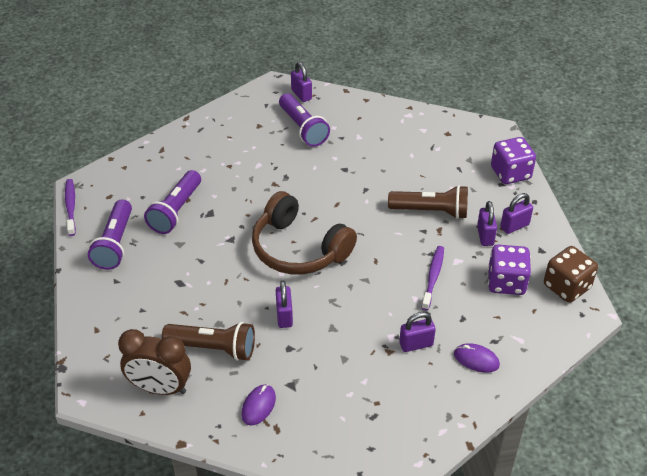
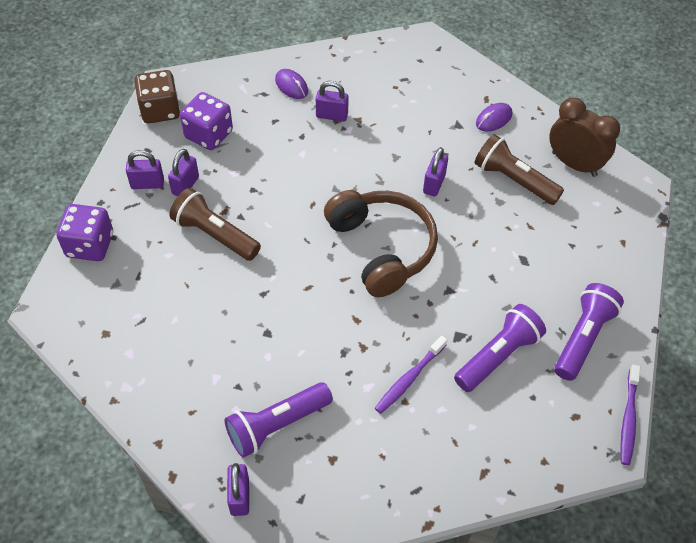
camera: 155 degrees left, 10 degrees up
purple flashlight [279,93,330,147] -> purple flashlight turned 120 degrees counterclockwise [224,382,333,458]
purple toothbrush [422,246,444,310] -> purple toothbrush moved to [375,336,447,414]

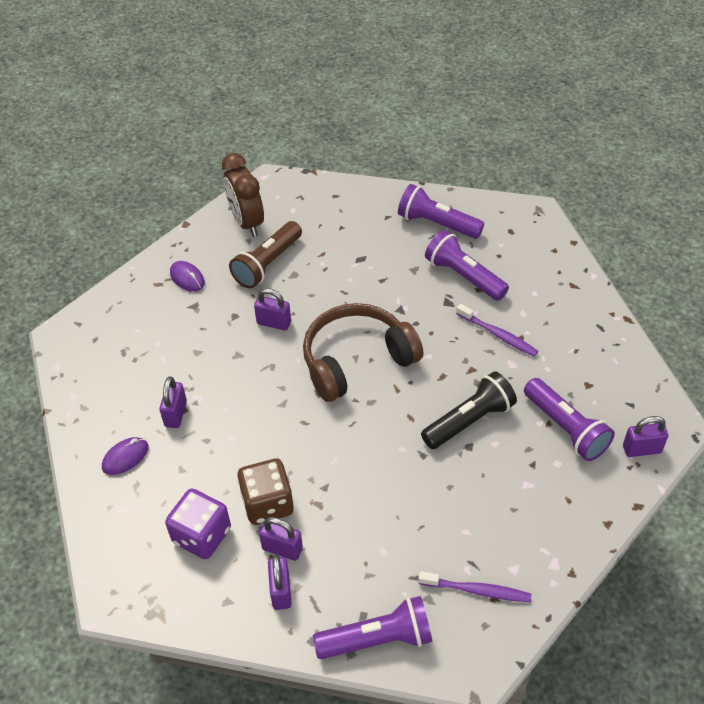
camera: 90 degrees left, 5 degrees down
purple dice [56,204,113,261] -> purple flashlight [313,596,432,659]
brown dice [134,70,180,123] -> brown dice moved to [237,459,294,525]
brown flashlight [169,188,261,261] -> none
brown clock [549,98,620,177] -> brown clock turned 60 degrees counterclockwise [222,153,264,237]
purple toothbrush [620,364,640,465] -> purple toothbrush moved to [418,571,531,602]
none -> black flashlight [421,371,517,449]

